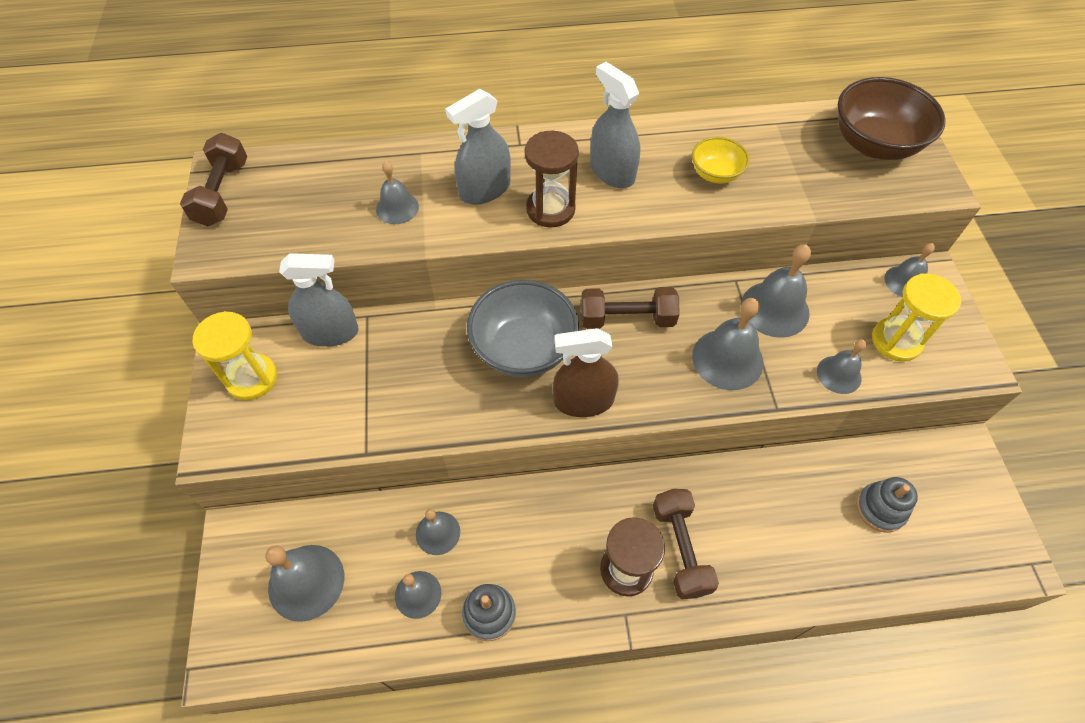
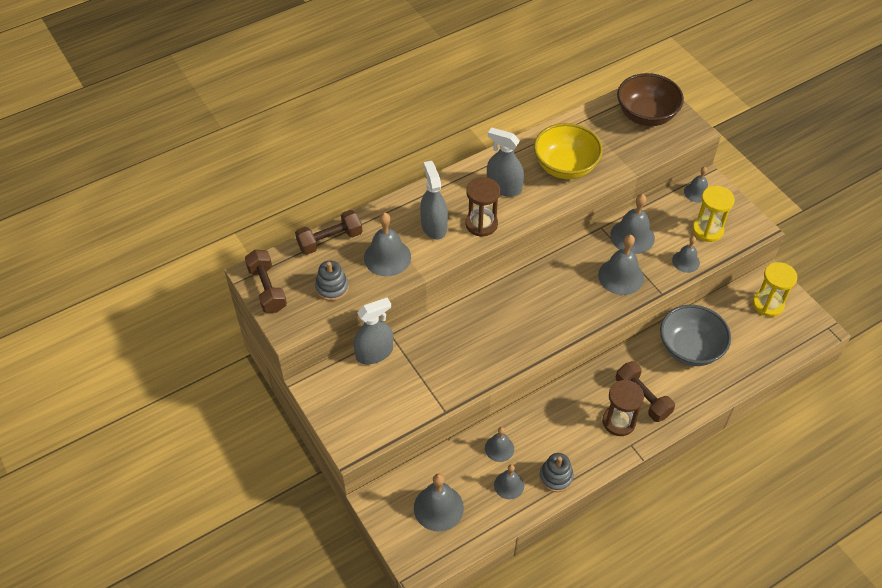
camera: 25 degrees left, 5 degrees down
yellow hourglass [192,311,277,400] -> yellow hourglass moved to [753,262,797,317]
grey bell [376,161,419,224] -> grey bell [364,213,411,276], size x1.63
grey spray bottle [445,89,511,205] -> grey spray bottle turned 135 degrees clockwise [420,161,448,240]
grey bowl [467,280,579,377] -> grey bowl moved to [660,305,731,366]
brown spray bottle [553,328,619,417] -> none
brown dumbbell [581,287,680,329] -> brown dumbbell moved to [295,210,363,255]
yellow bowl [692,137,750,184] -> yellow bowl [534,123,603,179], size x1.83
grey stacking toy [856,477,918,533] -> grey stacking toy moved to [315,261,349,301]

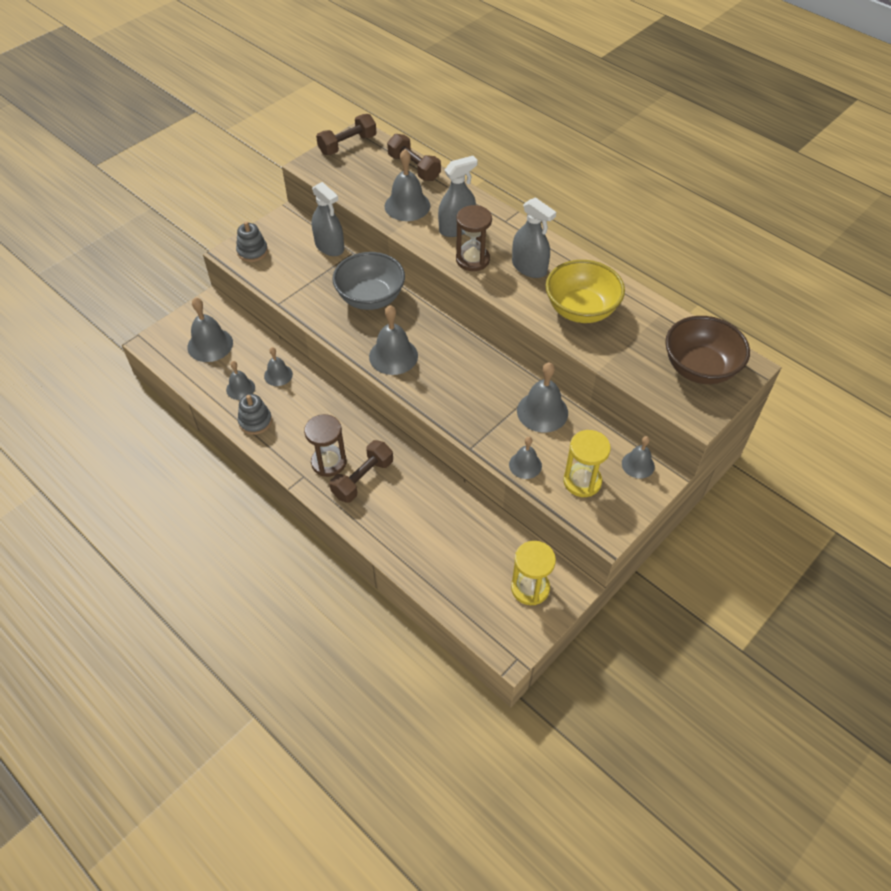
camera: 75 degrees right, 0 degrees up
grey stacking toy [315,261,349,301] -> grey stacking toy moved to [236,221,268,262]
grey spray bottle [487,127,524,197] -> grey spray bottle turned 120 degrees clockwise [512,197,556,278]
grey bell [598,235,644,295] -> grey bell moved to [369,305,418,375]
grey bowl [660,305,731,366] -> grey bowl moved to [332,252,405,310]

